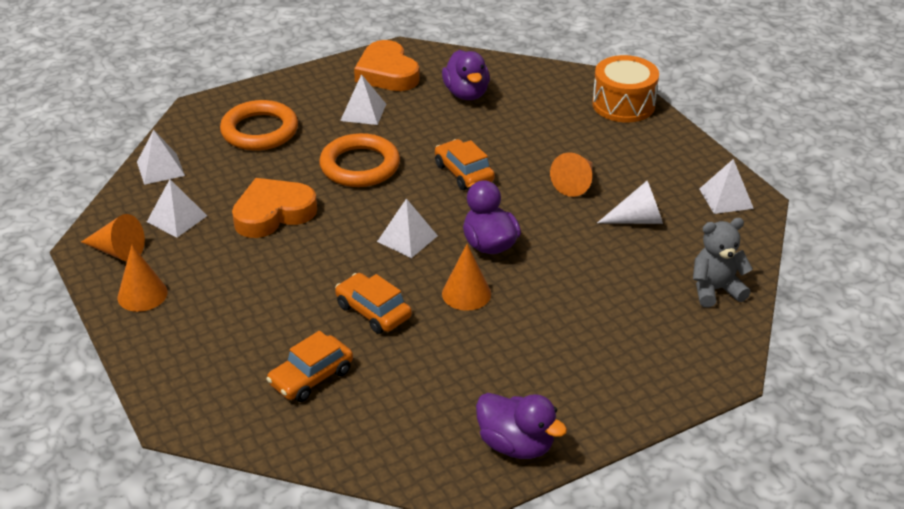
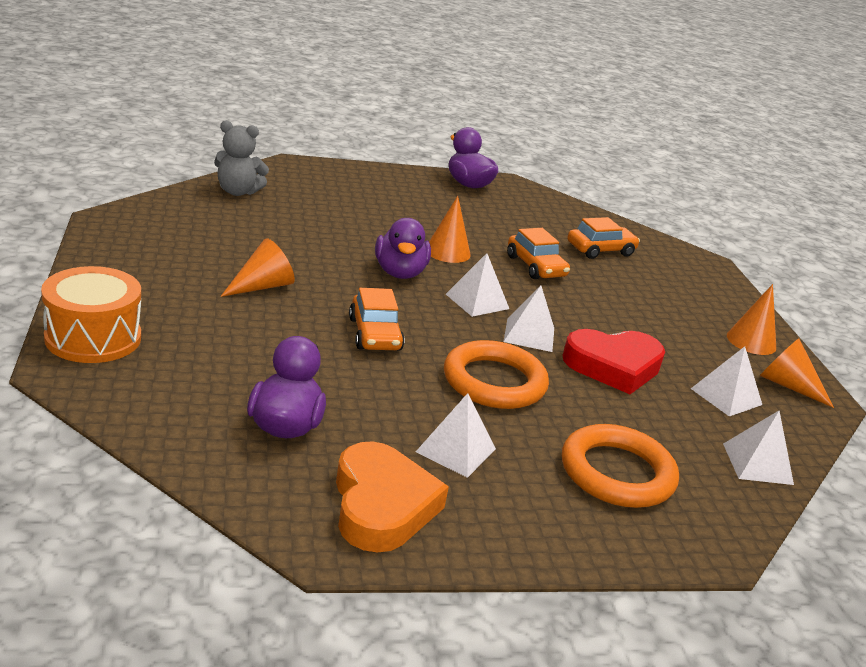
camera: 165 degrees left, 10 degrees down
orange heart [232,178,317,238] -> red heart [562,329,665,394]
white cone [597,181,663,224] -> none
white pyramid [700,159,754,214] -> white pyramid moved to [503,285,554,352]

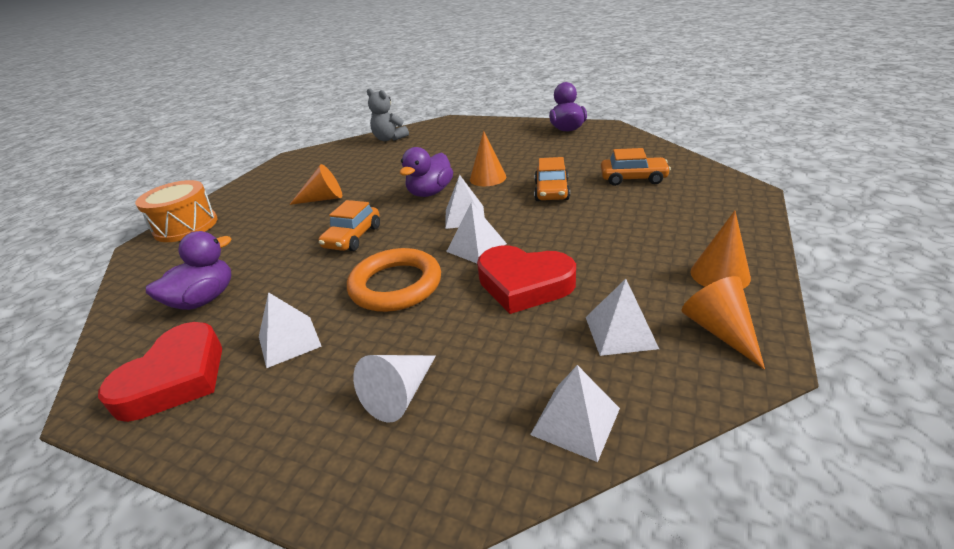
camera: 40 degrees right, 5 degrees up
orange heart [336,441,449,553] -> red heart [98,322,222,422]
orange ring [562,424,679,508] -> white cone [353,355,436,422]

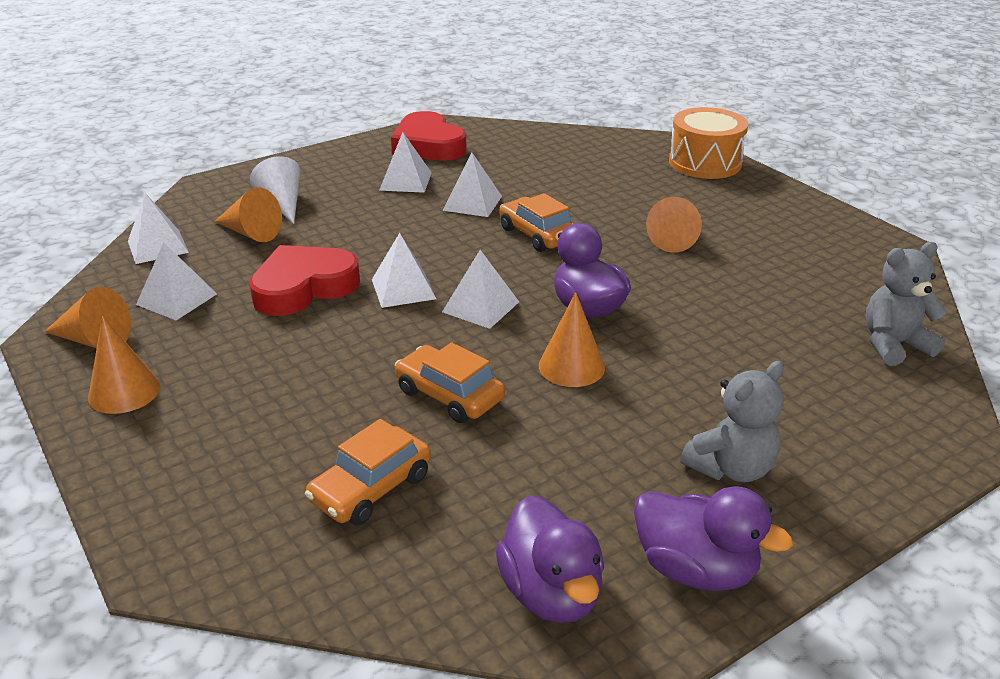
camera: 120 degrees right, 0 degrees up
purple duck [146,231,231,310] -> purple duck moved to [496,495,604,623]
orange ring [347,248,441,312] -> none
none -> orange cone [214,187,282,242]
none -> white pyramid [443,152,502,217]
none -> grey teddy bear [680,361,784,482]

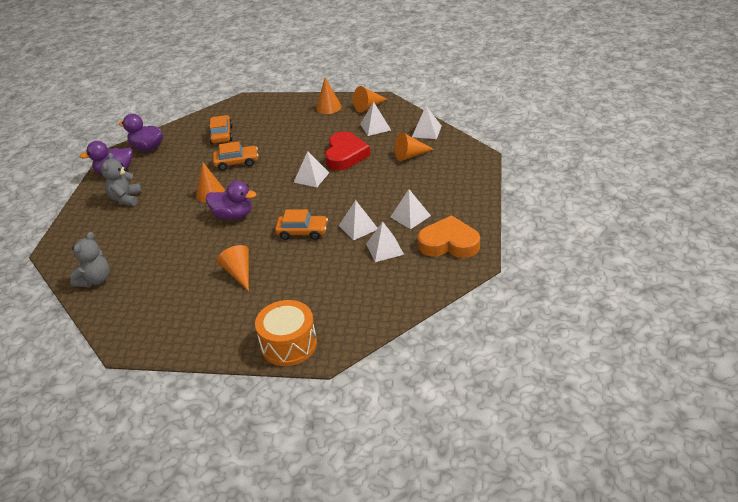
camera: 135 degrees right, 5 degrees up
white cone [250,156,300,224] -> none
red heart [391,111,467,161] -> orange heart [418,215,480,258]
white pyramid [442,250,519,329] -> white pyramid moved to [366,221,404,262]

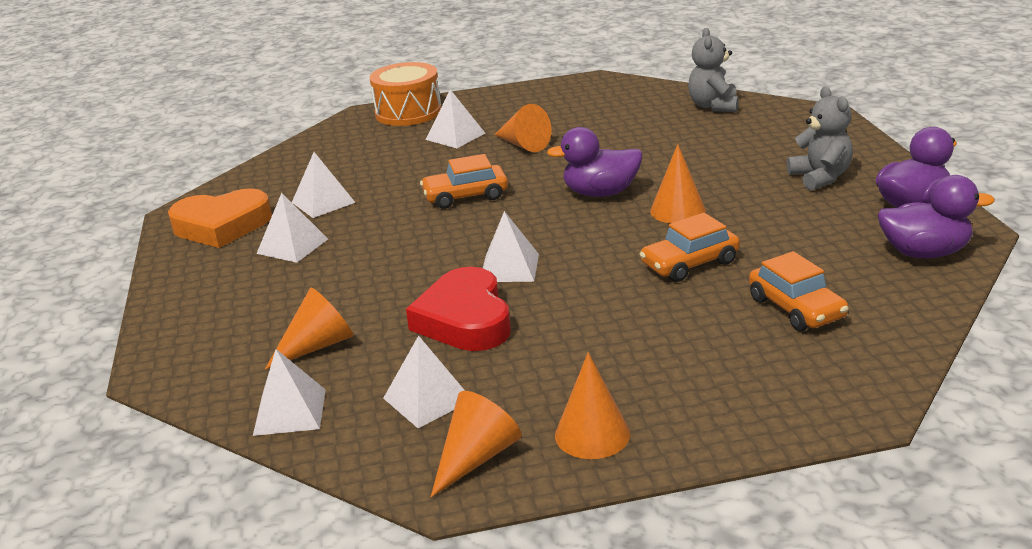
camera: 160 degrees right, 10 degrees down
white pyramid [339,200,377,240] -> white pyramid moved to [426,89,485,148]

